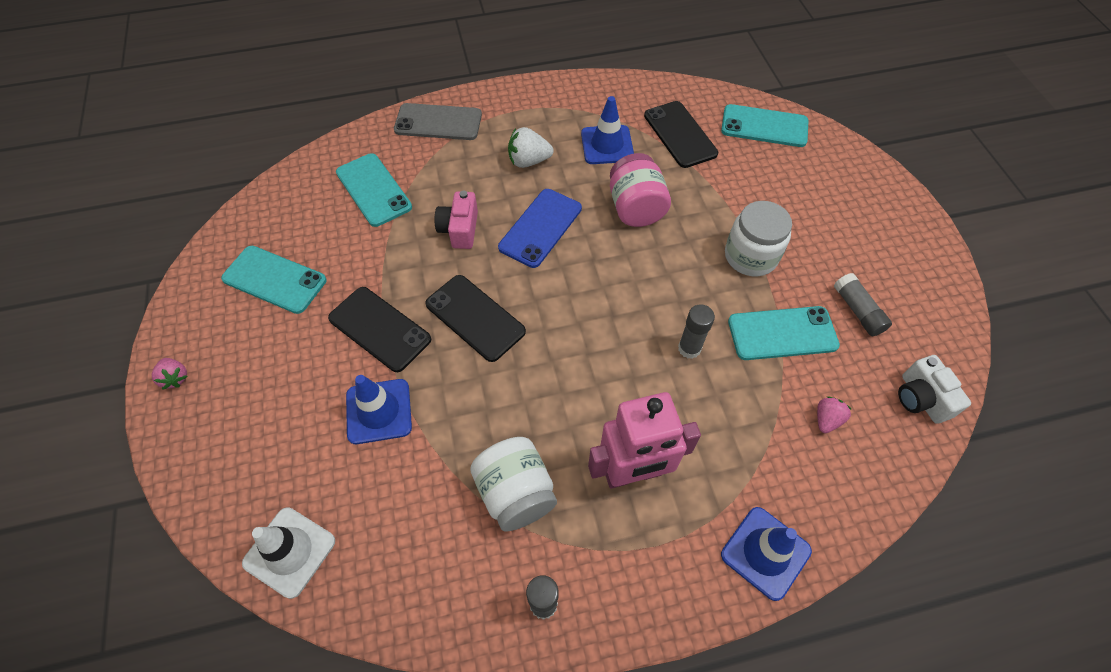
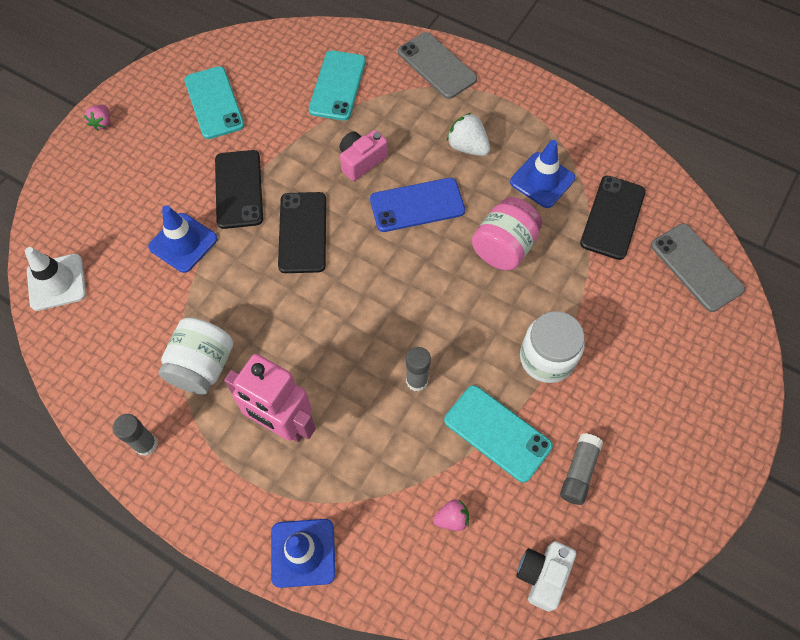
camera: 45 degrees right, 5 degrees up
turquoise phone [721,104,809,147] -> grey phone [651,224,745,312]

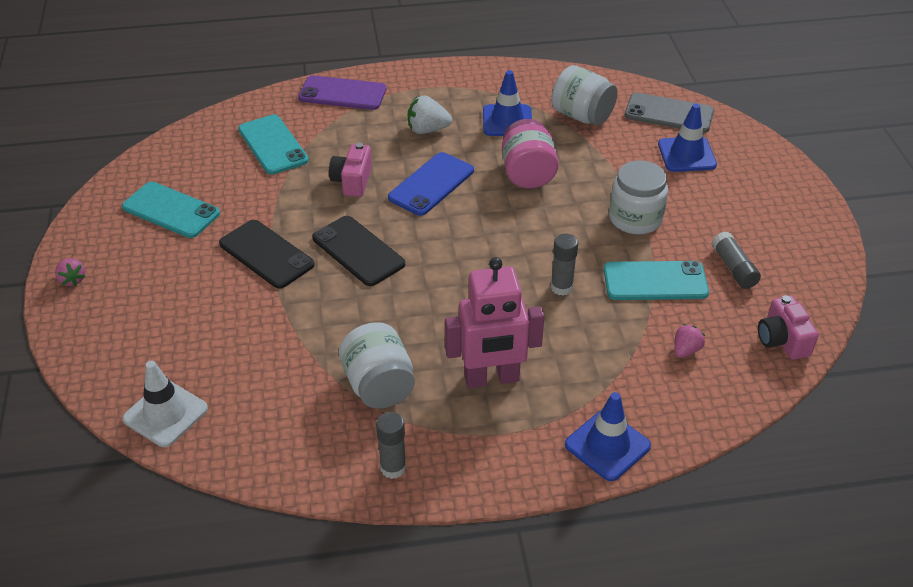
camera: 40 degrees left, 20 degrees down
blue traffic cone [148,205,218,273] -> blue traffic cone moved to [658,104,717,172]
grey phone [398,32,477,99] -> purple phone [298,75,386,110]
white camera [517,541,576,612] -> pink camera [758,295,819,360]
black phone [580,176,646,260] -> white jar [551,65,618,125]

